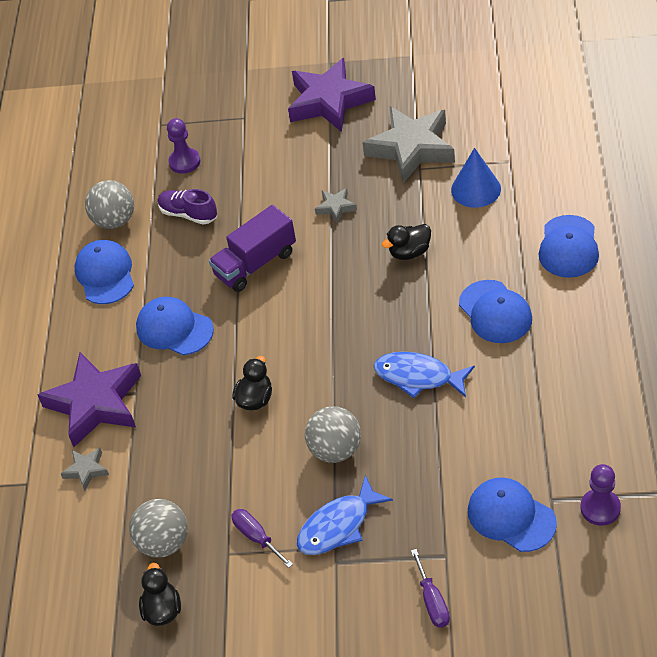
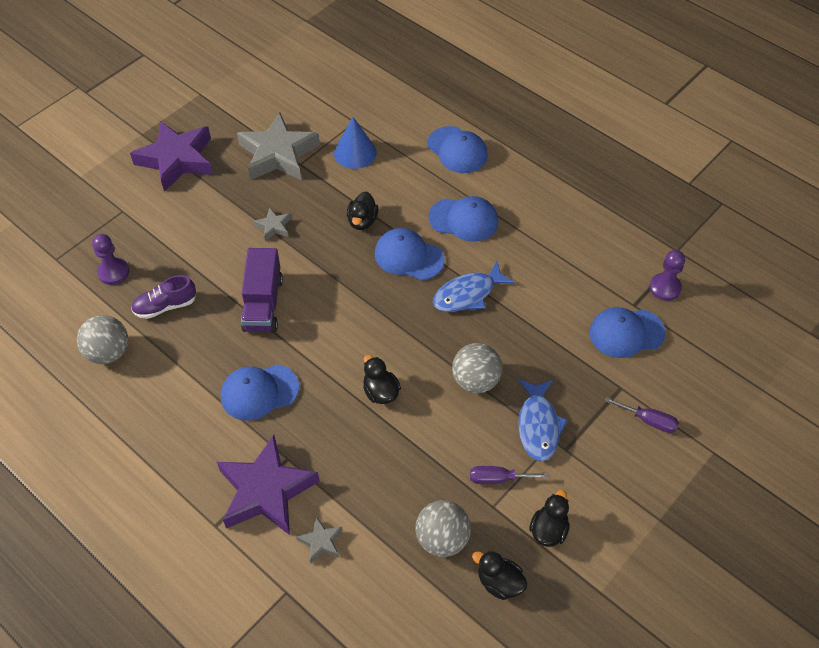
camera: 55 degrees left, 5 degrees up
blue cap [74,240,134,304] -> blue cap moved to [375,228,445,280]
none -> black duck [529,490,570,547]

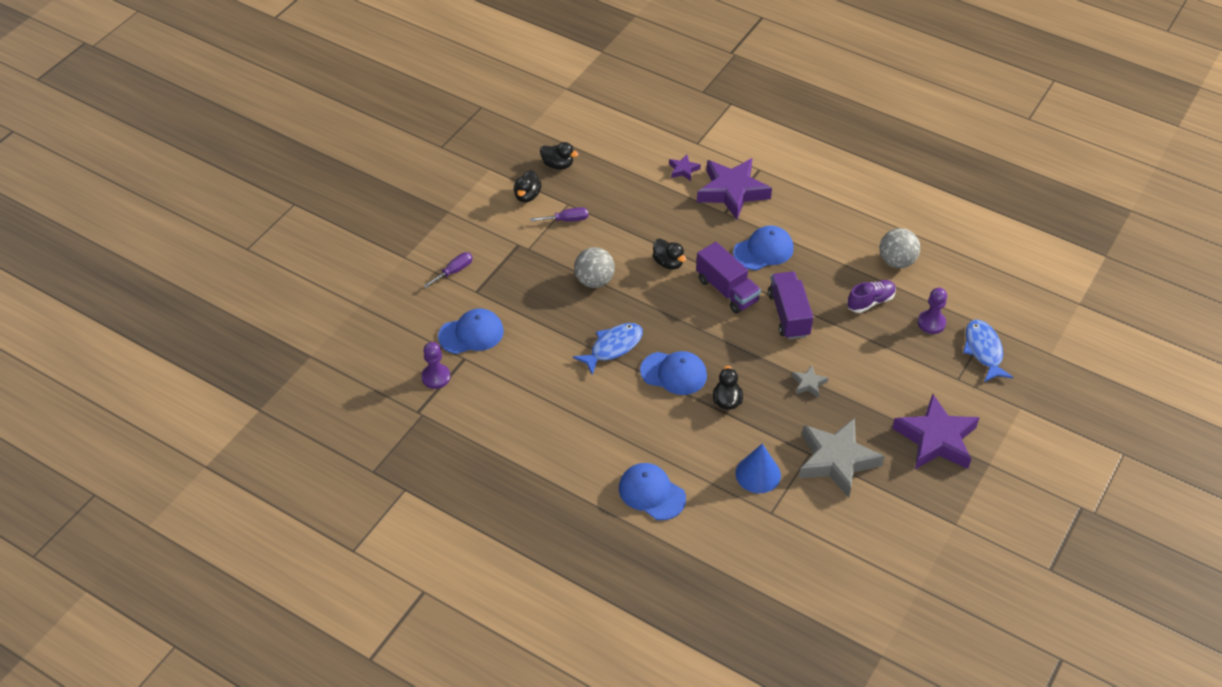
camera: 170 degrees right, 5 degrees down
grey star [296,517,342,563] -> purple star [669,155,701,181]
grey ball [415,500,471,557] -> none
blue cap [428,196,498,242] -> none
blue fish [518,379,568,461] -> blue fish moved to [963,320,1013,382]
purple screwdriver [605,397,679,433] -> purple screwdriver turned 120 degrees clockwise [424,252,473,288]
none -> purple truck [696,242,761,314]

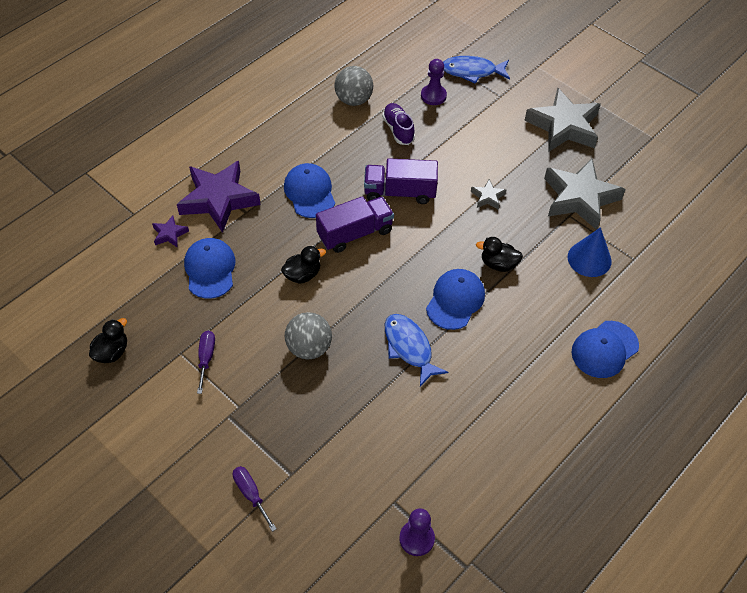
camera: 80 degrees left, 5 degrees up
blue cap [438,308,504,354] -> blue cap moved to [184,238,236,299]
black duck [514,170,542,202] -> none
purple star [892,394,980,469] -> grey star [524,88,601,152]

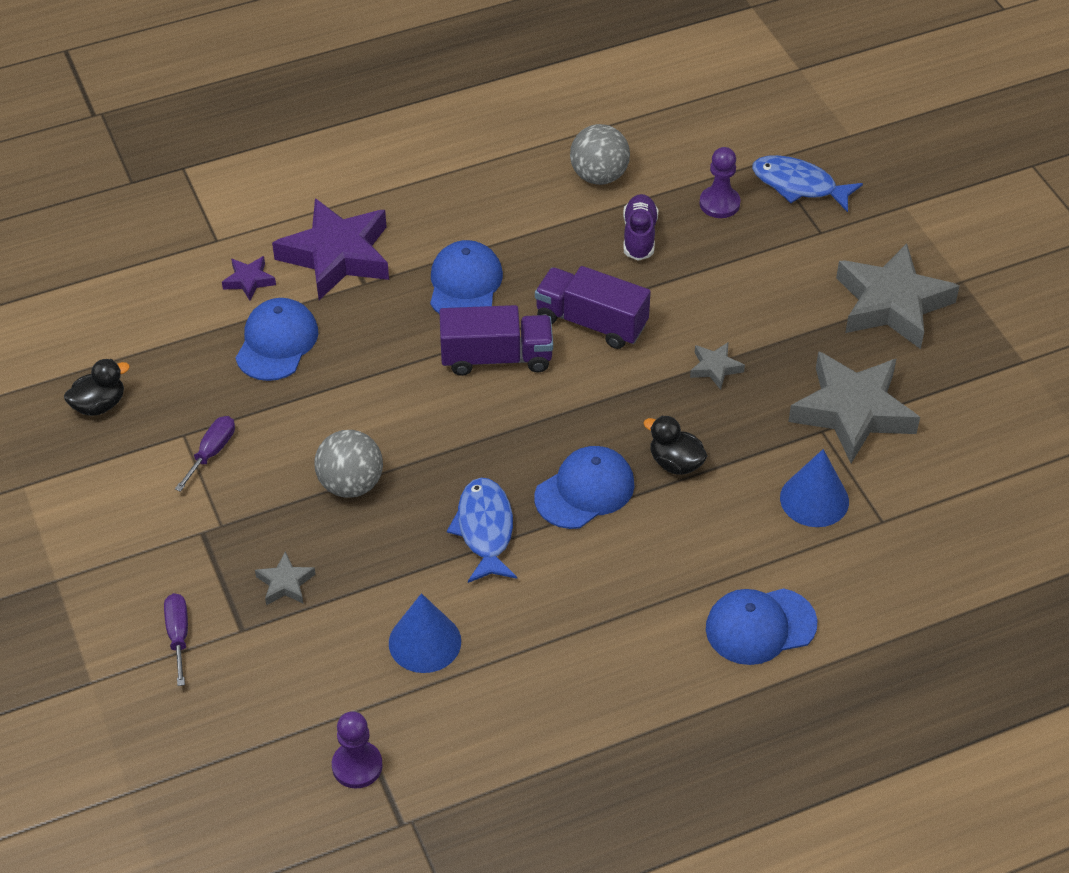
camera: 25 degrees right, 5 degrees down
black duck [281,246,326,284] -> none
none -> grey star [255,552,316,605]
none -> blue cone [389,593,461,673]

